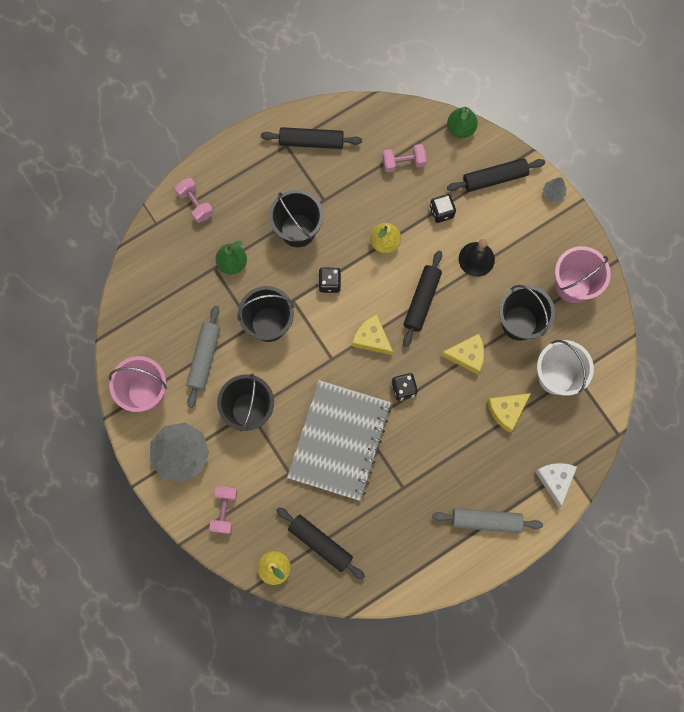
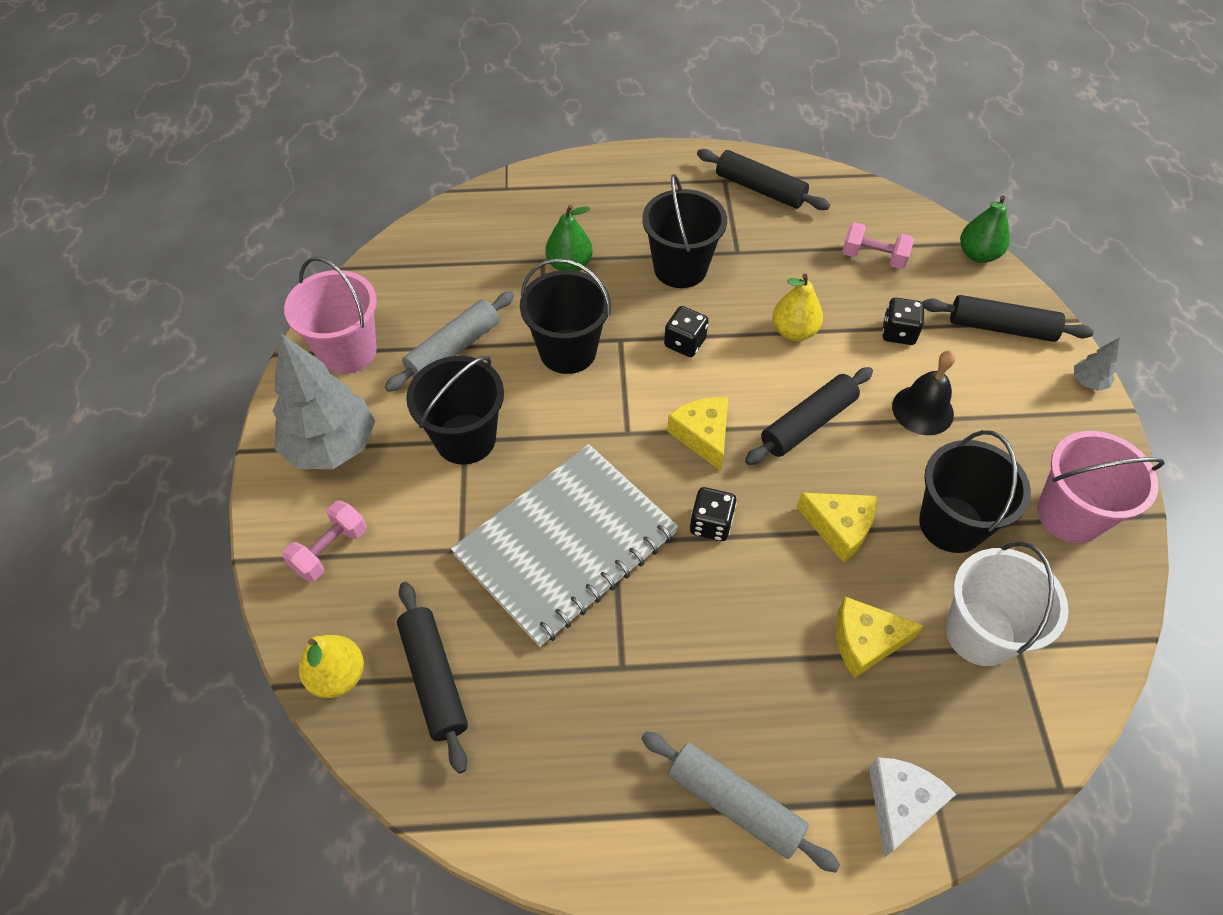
camera: 30 degrees right, 20 degrees down
pink dumbbell [175,178,213,223] -> none

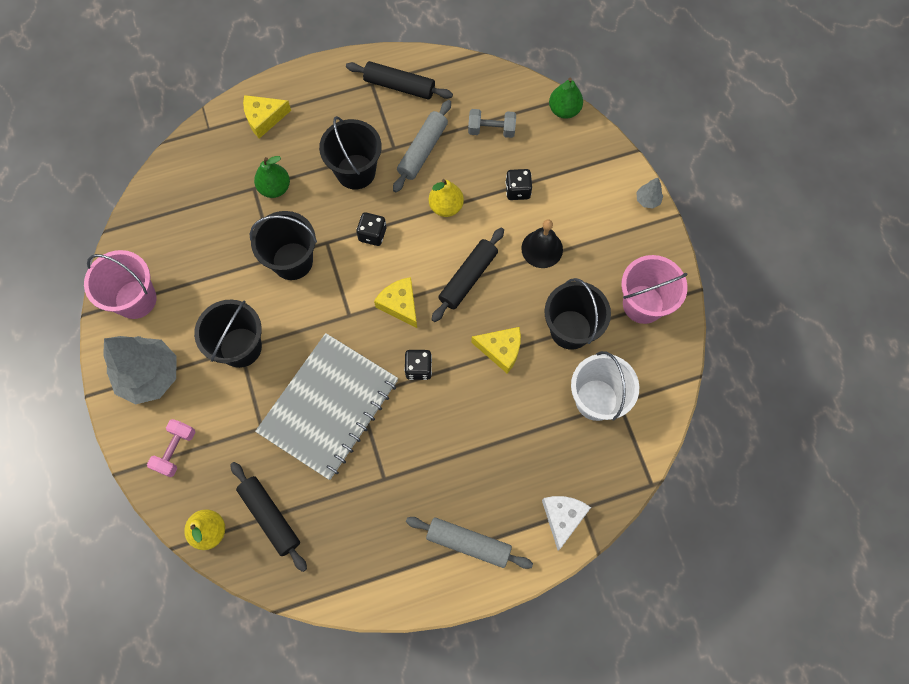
camera: 15 degrees left, 15 degrees up
grey rolling pin [385,291,514,392] -> grey rolling pin moved to [393,100,451,192]
yellow cheese [836,597,924,678] -> yellow cheese moved to [243,95,291,139]
pink dumbbell [842,222,914,269] -> grey dumbbell [468,109,516,138]
black rolling pin [923,295,1094,342] -> none

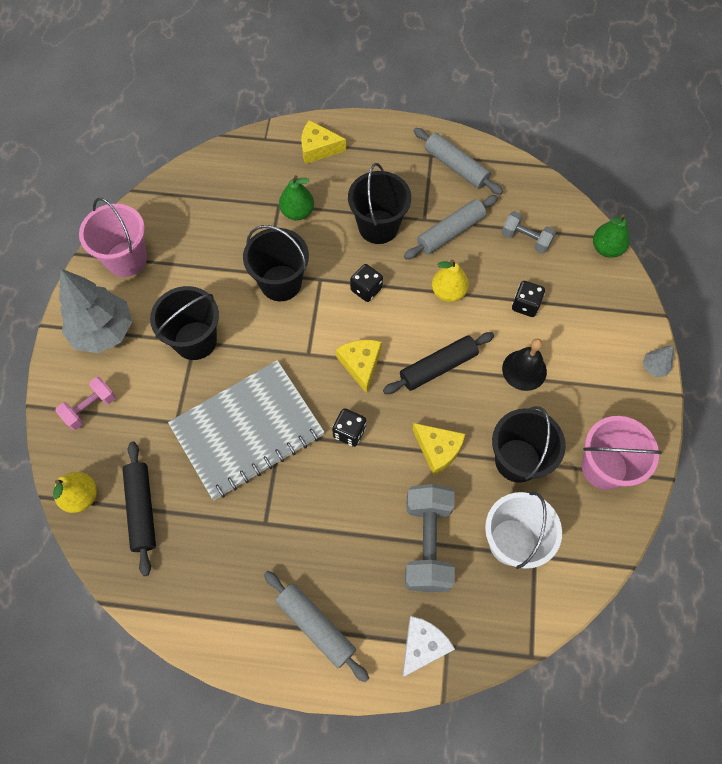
camera: 25 degrees right, 5 degrees down
black rolling pin [346,61,453,99] -> grey rolling pin [414,128,503,195]
none -> grey dumbbell [405,484,455,592]

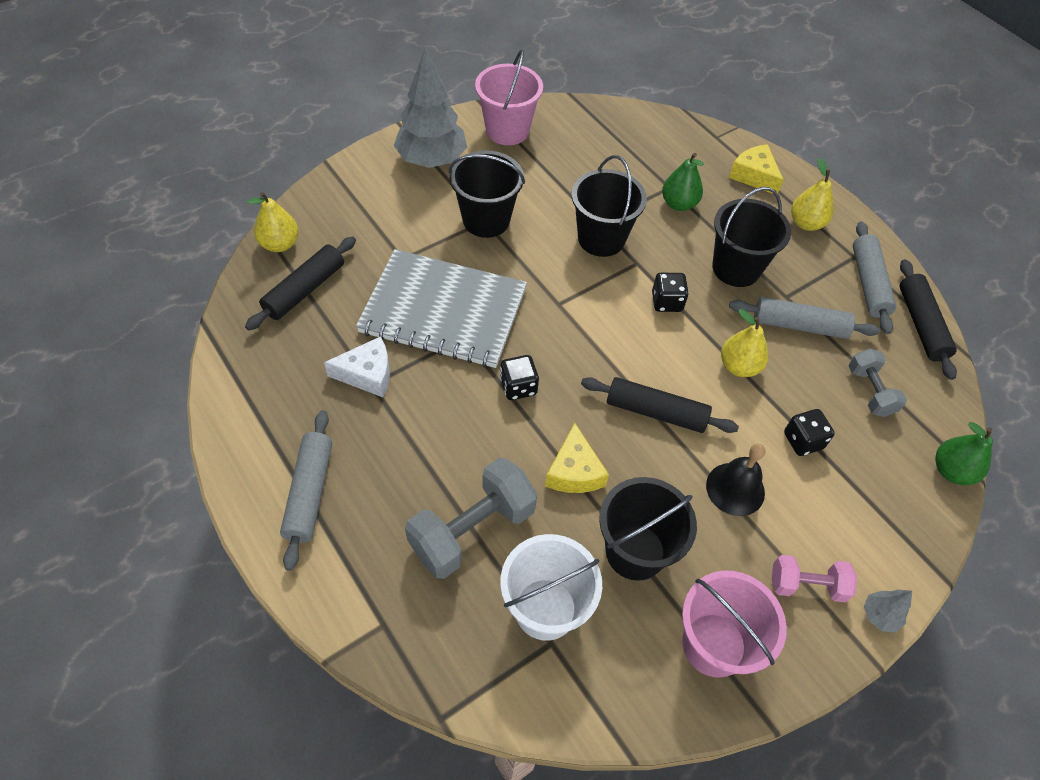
camera: 45 degrees right, 10 degrees down
pink dumbbell [55,377,116,430] -> pink dumbbell moved to [772,555,857,602]
yellow cheese [336,340,382,394] -> none
white cheese [402,616,455,678] -> white cheese moved to [324,336,390,397]
none -> yellow pear [791,158,834,231]
none -> black rolling pin [900,259,957,380]

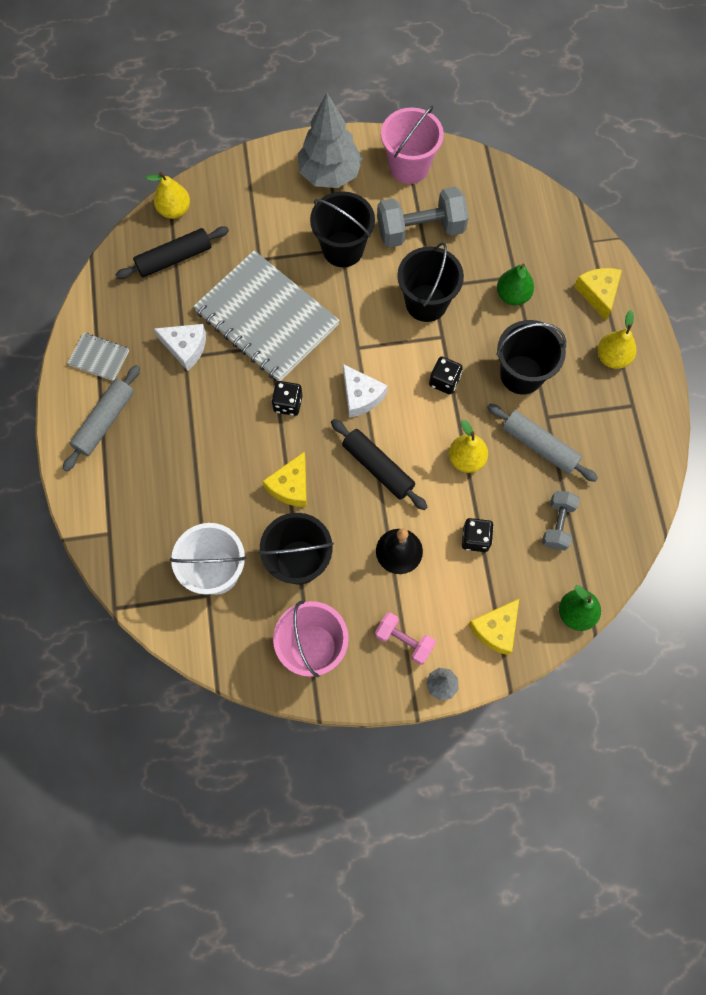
camera: 30 degrees right, 15 degrees up
grey dumbbell [405,458,537,579] -> grey dumbbell moved to [377,187,469,248]
grey rolling pin [853,221,896,334] -> none
black rolling pin [900,259,957,380] -> none
none -> grey notebook [67,332,129,381]
none -> white cheese [343,364,388,418]
none -> yellow cheese [468,599,519,655]

